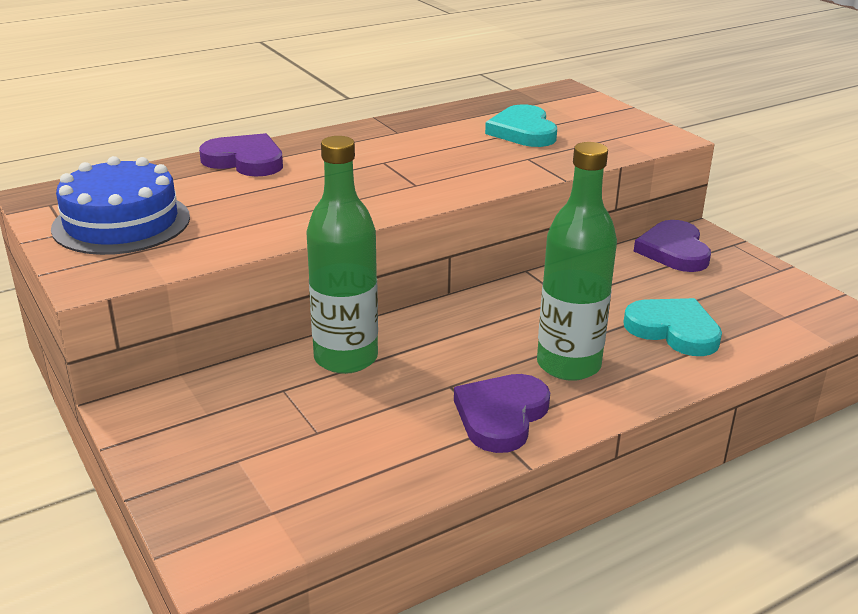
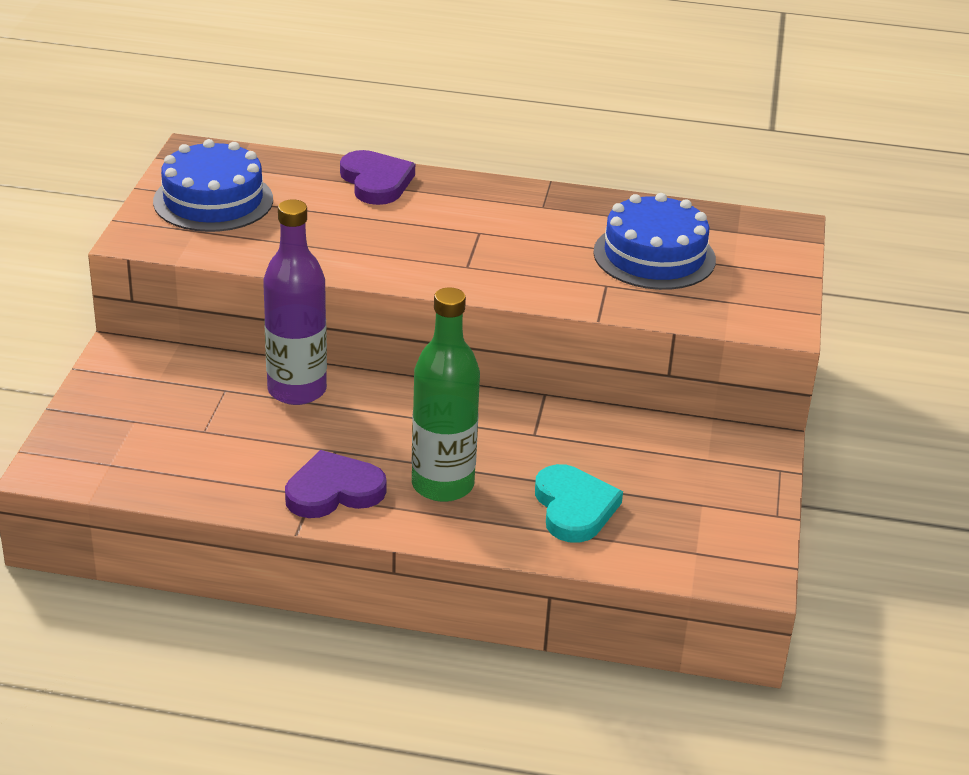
camera: 40 degrees right, 5 degrees up
green bottle [306,136,378,374] -> purple bottle [263,200,327,405]
turquoise heart [485,105,557,147] -> blue cake [593,193,716,290]
purple heart [634,220,711,272] -> none

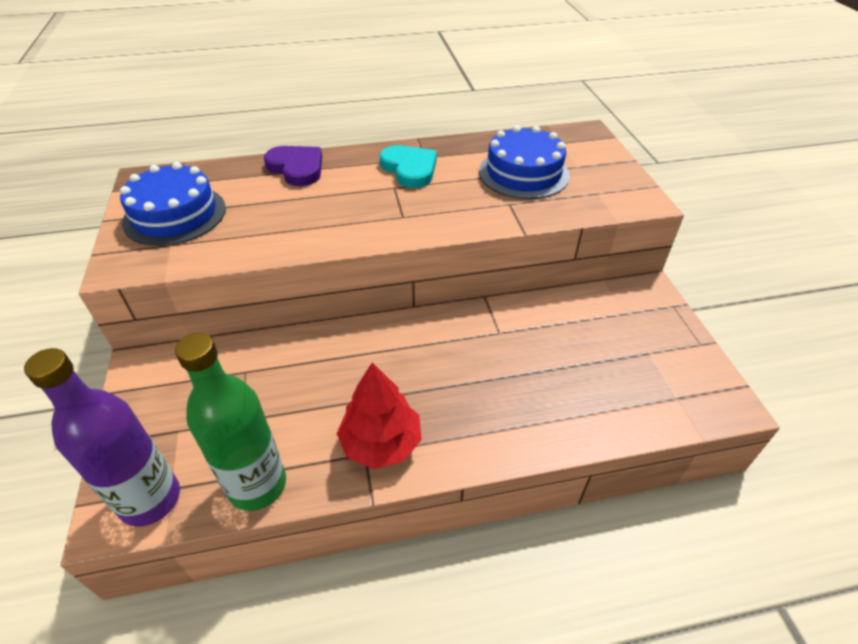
camera: 20 degrees left, 10 degrees up
purple bottle [263,200,327,405] -> purple bottle moved to [24,348,180,527]
purple heart [285,450,387,518] -> red tree [336,362,422,469]
green bottle [411,287,480,502] -> green bottle moved to [175,333,286,511]
turquoise heart [535,464,623,543] -> turquoise heart moved to [380,145,437,188]

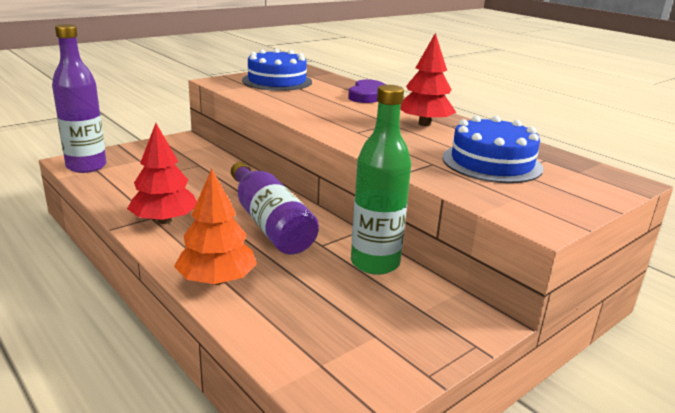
camera: 60 degrees right, 20 degrees down
green bottle [175,333,286,511] -> green bottle moved to [351,85,411,275]
turquoise heart [380,145,437,188] -> red tree [400,33,457,126]
none -> orange tree [174,169,257,285]
none -> purple bottle [231,162,319,254]

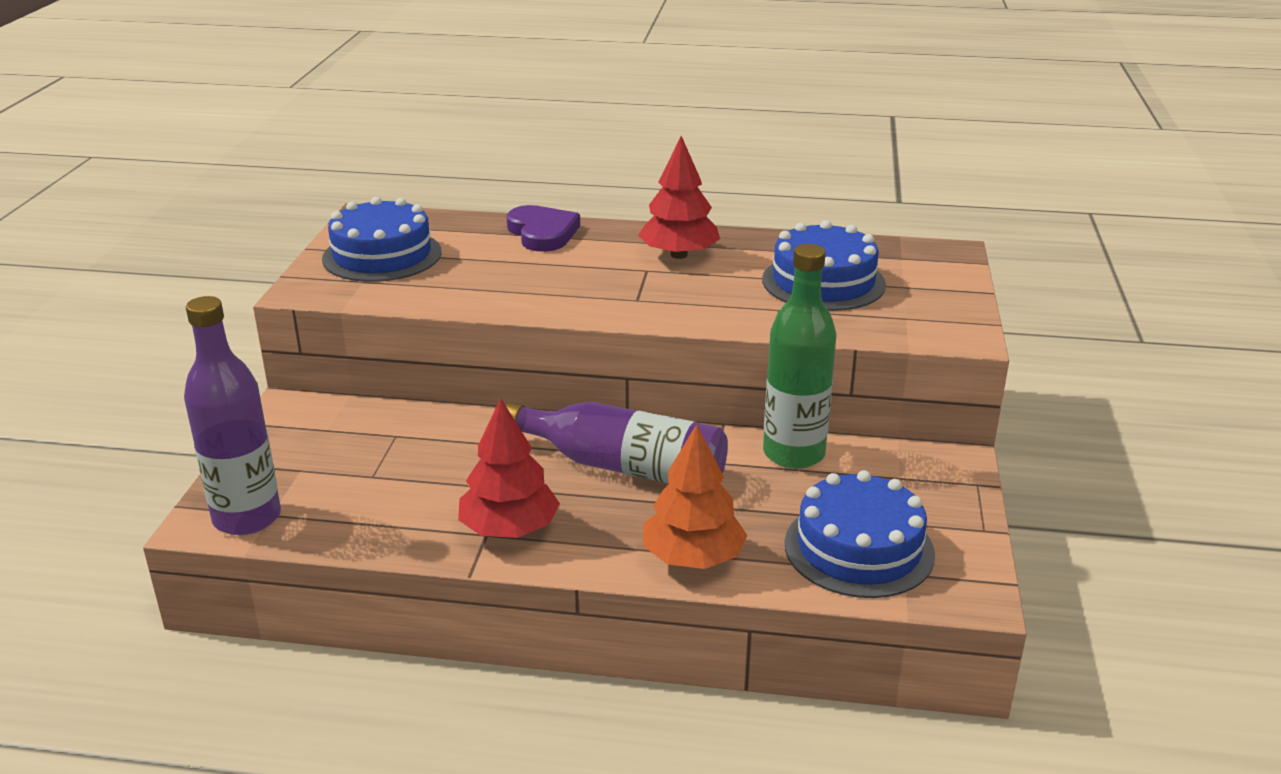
camera: 40 degrees left, 5 degrees up
none -> blue cake [785,470,935,598]

